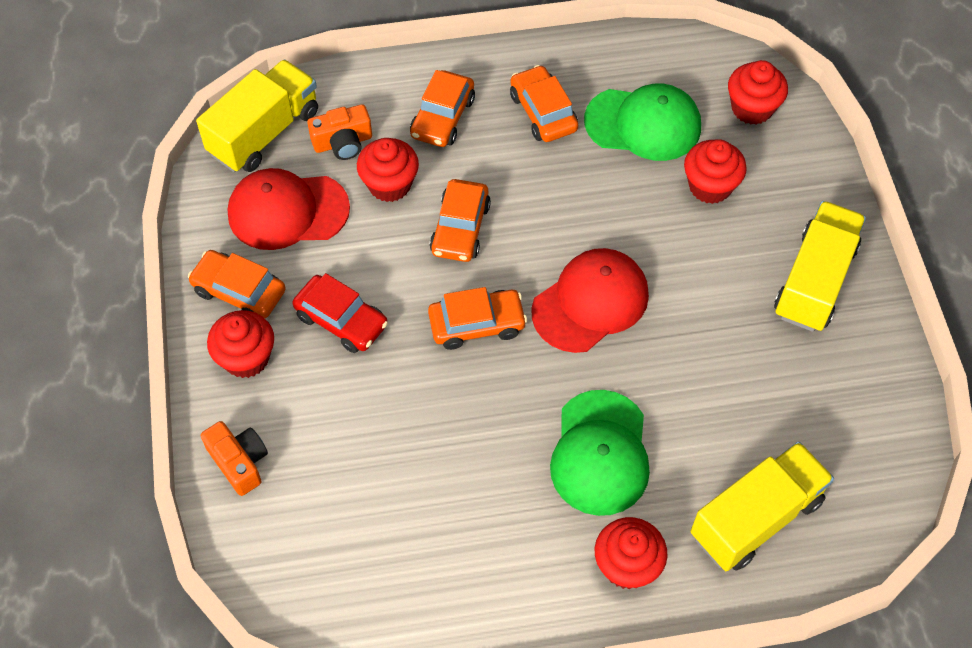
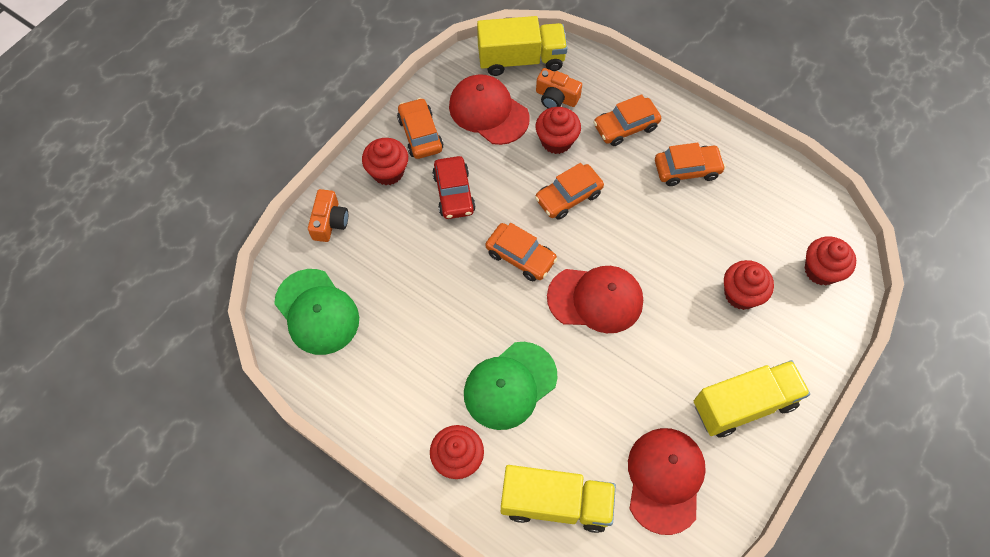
camera: 45 degrees right, 5 degrees up
orange car [510,65,578,142] -> orange car turned 60 degrees clockwise [655,142,726,186]
green cap [584,84,701,161] -> green cap moved to [274,269,359,355]
none -> red cap [628,428,706,535]

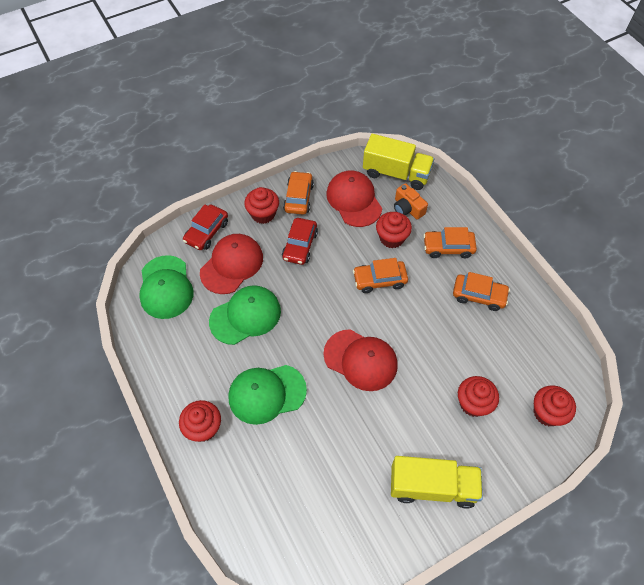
camera: 25 degrees right, 5 degrees down
orange camera [308,189,348,242] -> red car [183,204,228,250]
orange car [485,223,557,281] -> none
yellow truck [501,465,616,533] -> none
red cap [628,428,706,535] -> red cap moved to [200,234,263,294]
none -> green cap [209,285,281,345]

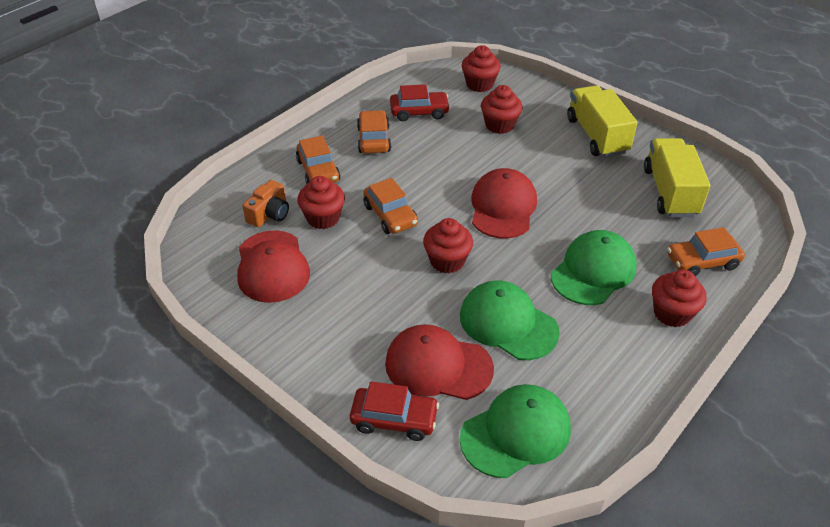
camera: 110 degrees left, 15 degrees down
green cap [228,365,307,425] -> green cap turned 105 degrees counterclockwise [551,230,637,305]
red cupcake [244,187,279,224] -> red cupcake moved to [423,218,473,273]
red car [282,218,318,265] -> red car moved to [390,84,450,121]
orange car [283,171,314,215] -> orange car moved to [667,227,745,276]
red cap [327,170,382,227] -> red cap turned 60 degrees counterclockwise [237,230,310,303]
yellow truck [363,134,434,190] -> yellow truck moved to [644,138,710,217]

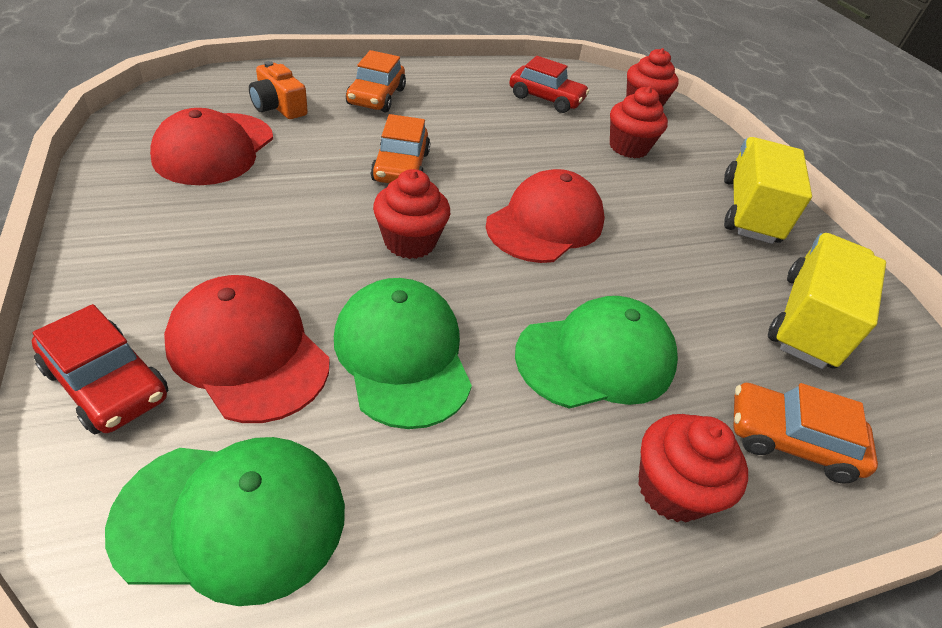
camera: 25 degrees right, 0 degrees up
orange camera [242,180,289,227] -> orange camera turned 75 degrees clockwise [249,61,308,119]
red cupcake [297,176,345,229] -> none
orange car [357,110,391,153] -> none

